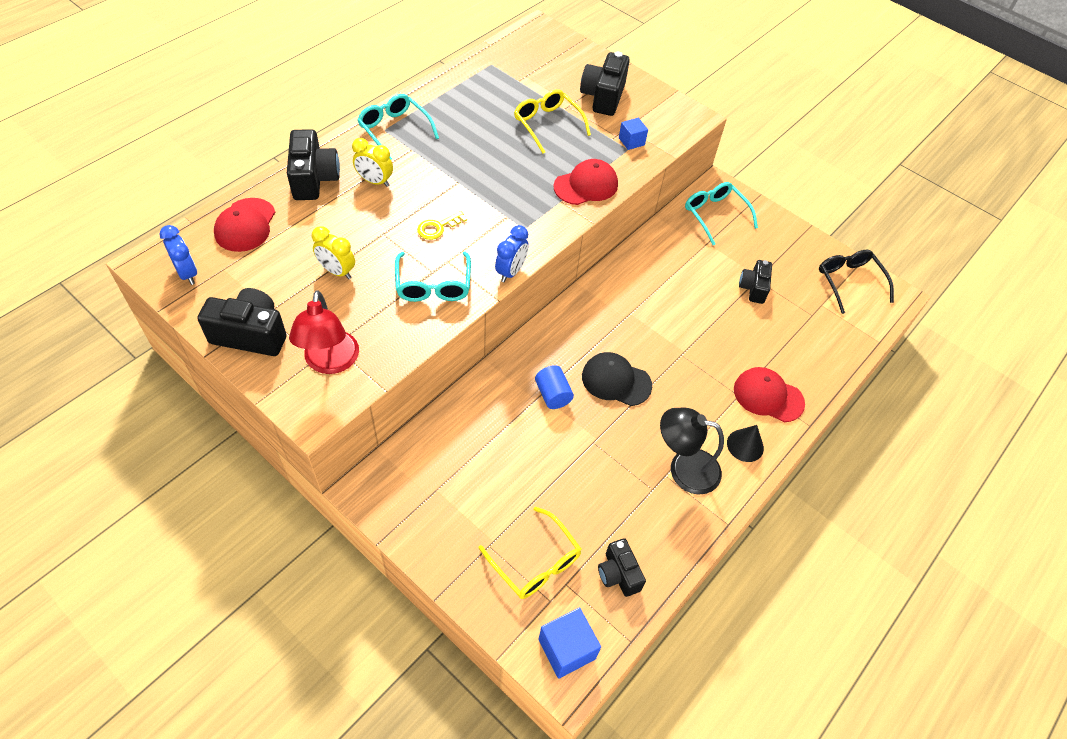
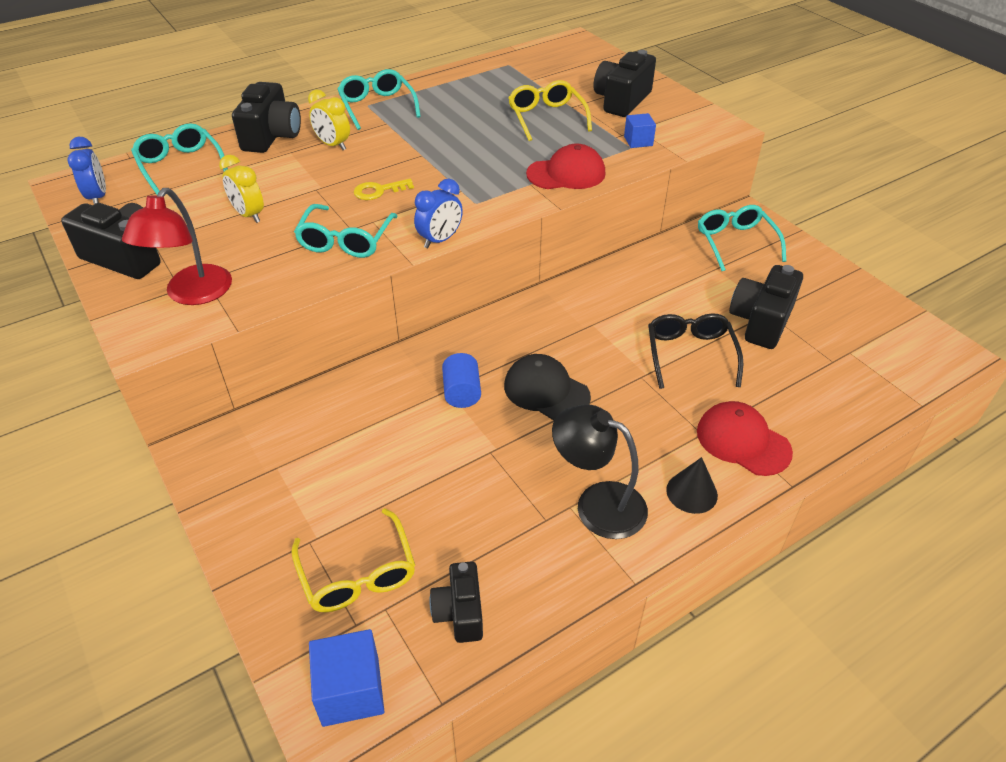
camera: 20 degrees right, 10 degrees down
red cap [214,198,275,252] -> turquoise glasses [131,123,228,195]
black camera [739,260,772,304] -> black camera [729,265,803,349], size x1.57
black glasses [819,250,894,314] -> black glasses moved to [648,313,743,389]

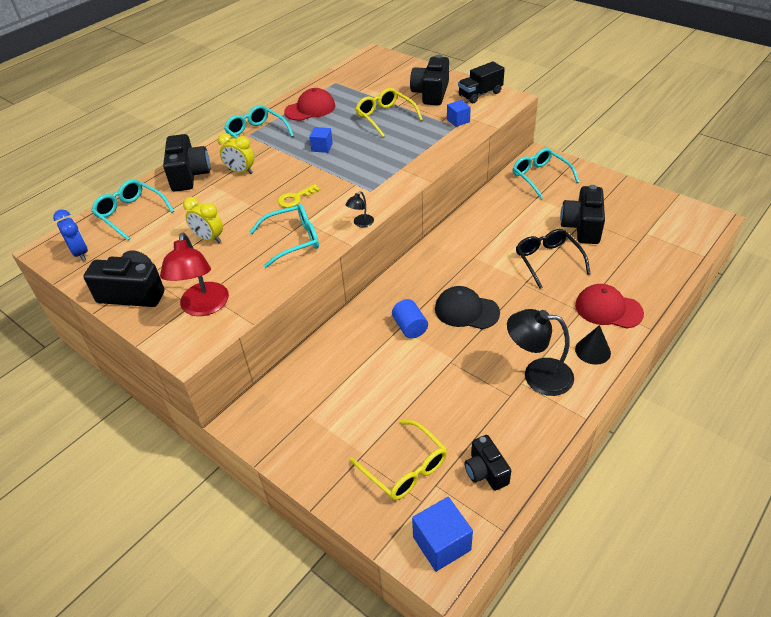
camera: 15 degrees left, 0 degrees up
turquoise glasses [294,204,398,258] -> turquoise glasses turned 105 degrees counterclockwise [250,204,319,268]
blue clock [414,178,463,248] -> black lamp [346,191,374,227]
red cap [526,144,605,189] -> red cap moved to [284,88,335,121]
none -> blue cube [309,127,333,153]
none -> black truck [458,61,505,103]

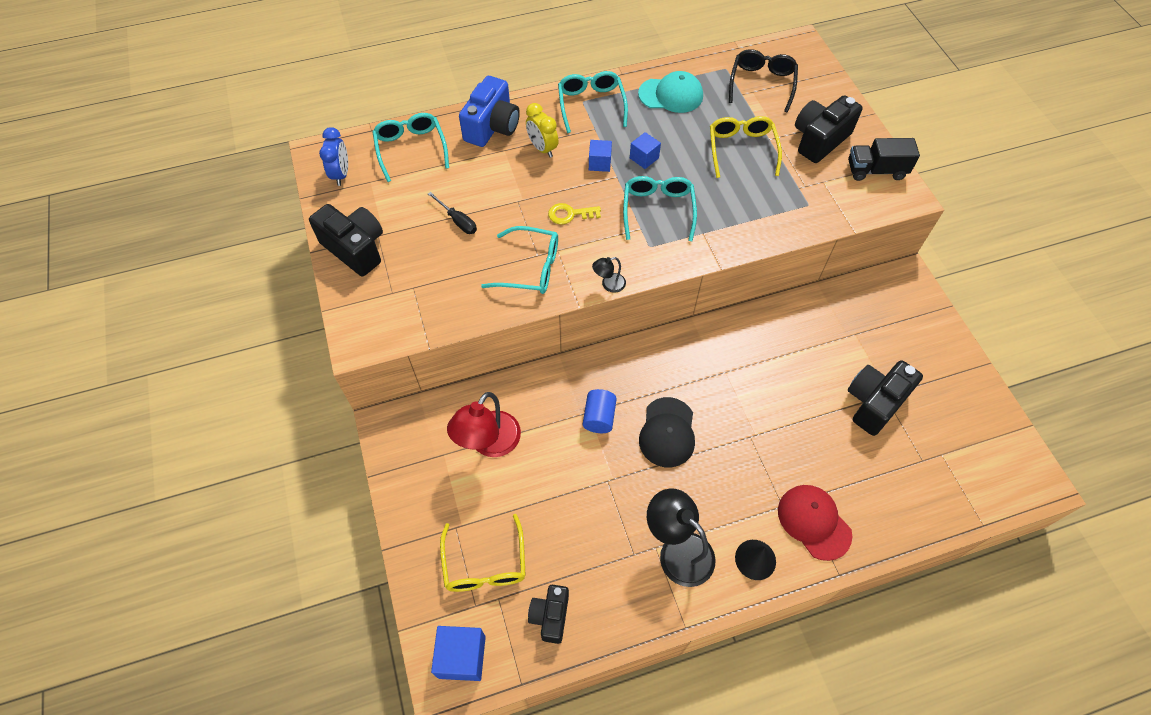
camera: 30 degrees right, 15 degrees up
red lamp [160,233,229,316] -> red lamp moved to [447,392,521,457]
black camera [163,134,210,192] -> blue camera [459,76,520,147]
yellow clock [183,197,223,243] -> black screwdriver [428,192,477,234]
red cap [284,88,335,121] -> turquoise cap [638,71,703,113]
black cap [435,286,500,329] -> black cap turned 135 degrees counterclockwise [639,397,695,467]
blue cube [447,100,471,127] -> blue cube moved to [589,140,612,172]
turquoise glasses [513,148,579,199] -> turquoise glasses moved to [623,176,697,241]
black glasses [516,229,591,289] -> black glasses moved to [729,49,798,112]

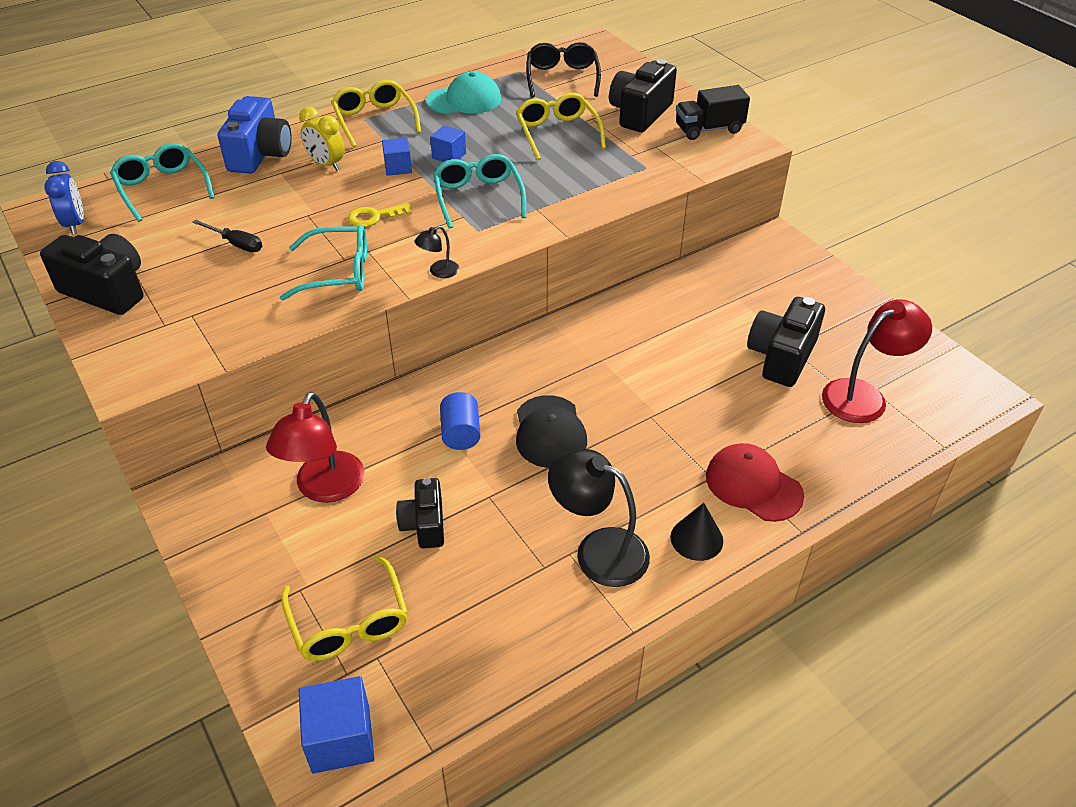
camera: 15 degrees left, 15 degrees down
black camera [528,585,569,644] -> black camera moved to [396,478,444,549]
turquoise glasses [558,71,628,133] -> yellow glasses [331,80,421,147]
none -> red lamp [822,299,932,423]

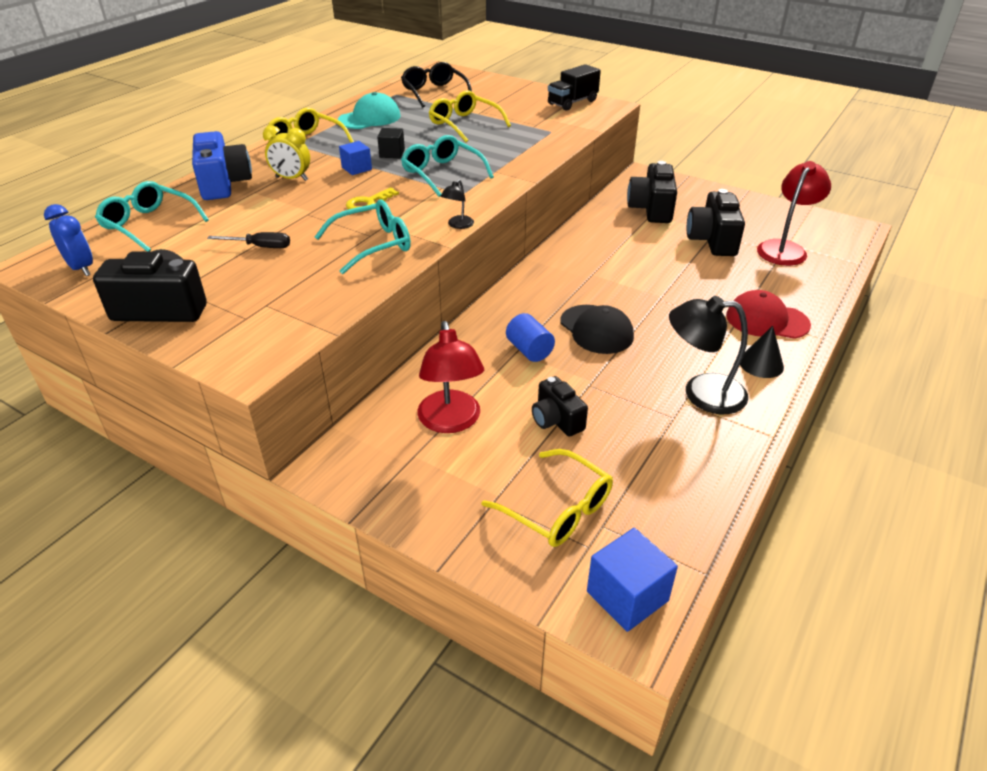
camera: 25 degrees left, 5 degrees down
blue cube [430,125,466,162] -> black cube [377,128,405,158]
black camera [609,59,677,132] -> black camera moved to [627,161,677,223]

